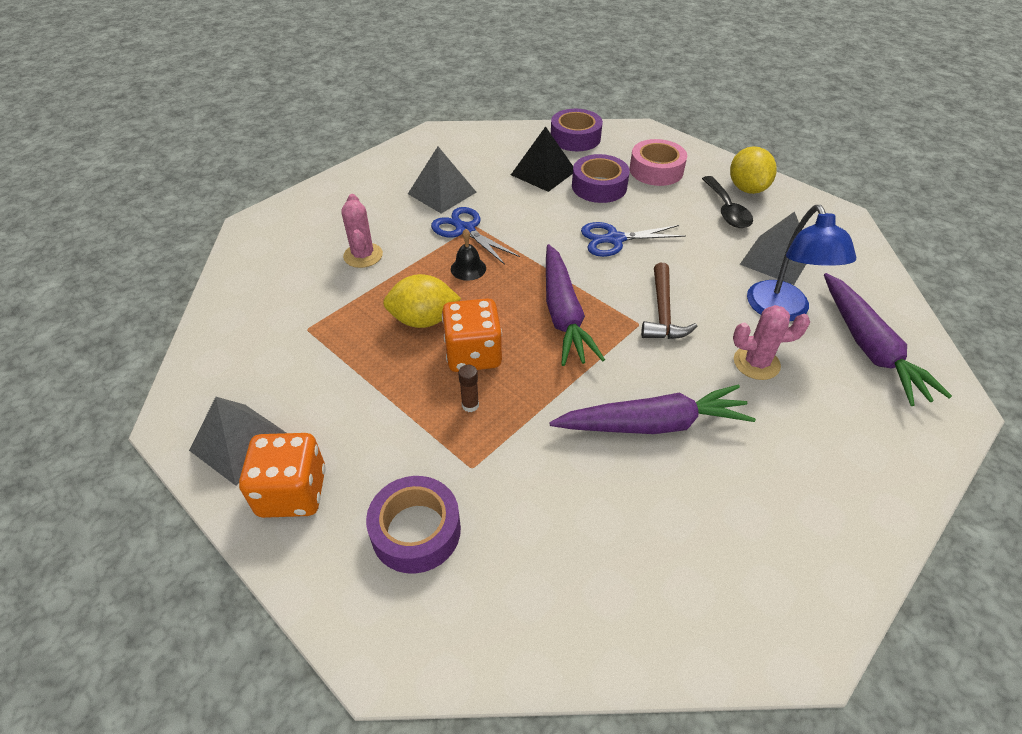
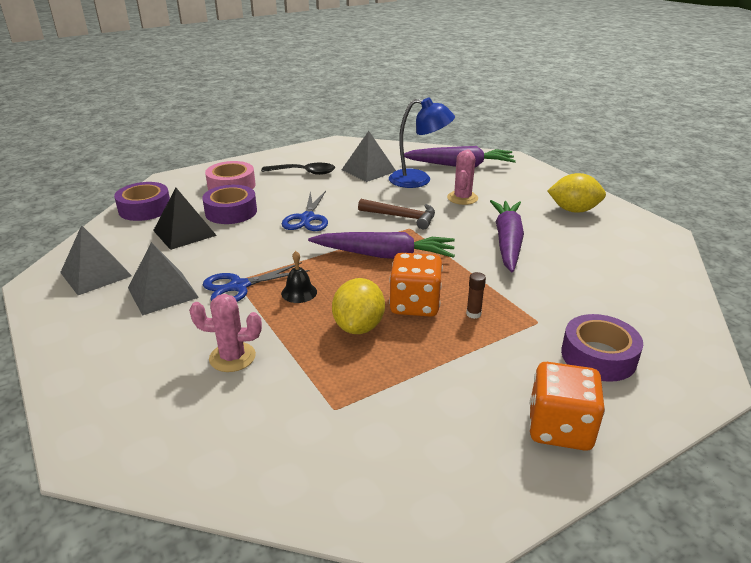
camera: 75 degrees left, 15 degrees down
grey pyramid [189,397,286,486] -> grey pyramid moved to [60,225,132,295]
yellow lemon [730,146,776,194] -> yellow lemon moved to [547,173,606,213]

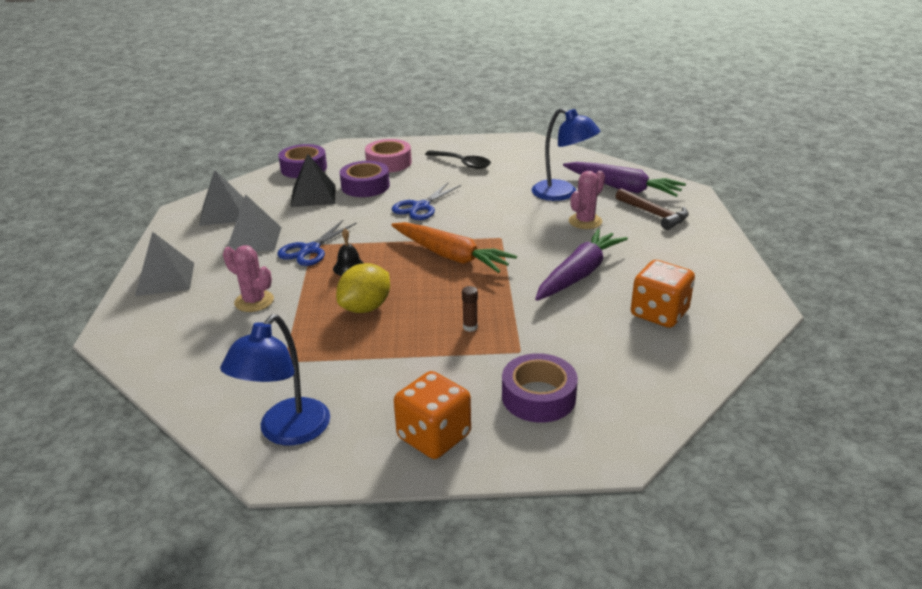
camera: 30 degrees right, 0 degrees up
blue scissors [203,262,309,302] -> blue scissors turned 60 degrees counterclockwise [277,220,357,266]
purple carrot [308,232,455,259] -> orange carrot [391,222,517,273]
grey pyramid [342,131,396,182] -> grey pyramid moved to [135,232,194,296]
brown hammer [358,199,435,229] -> brown hammer moved to [616,188,689,230]
orange dice [389,253,443,317] -> orange dice moved to [631,260,695,328]
yellow lemon [547,173,606,213] -> none
none -> blue lamp [220,314,330,445]

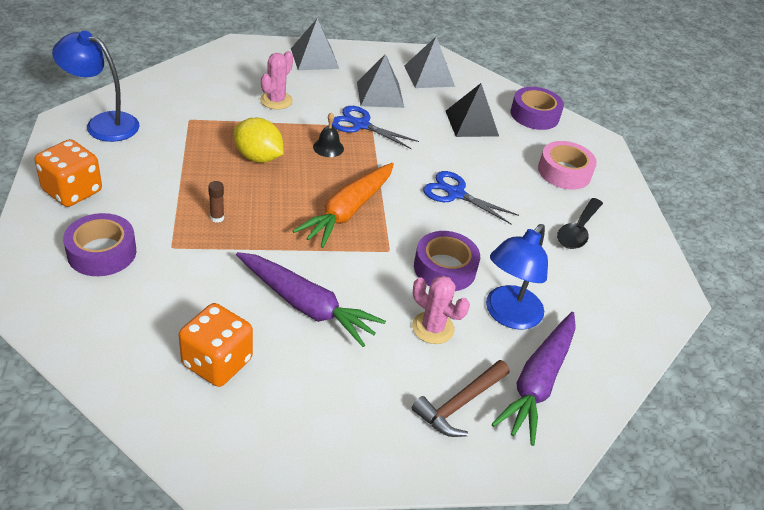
camera: 80 degrees right, 10 degrees up
purple tape [340,161,390,197] -> purple tape moved to [414,231,480,291]

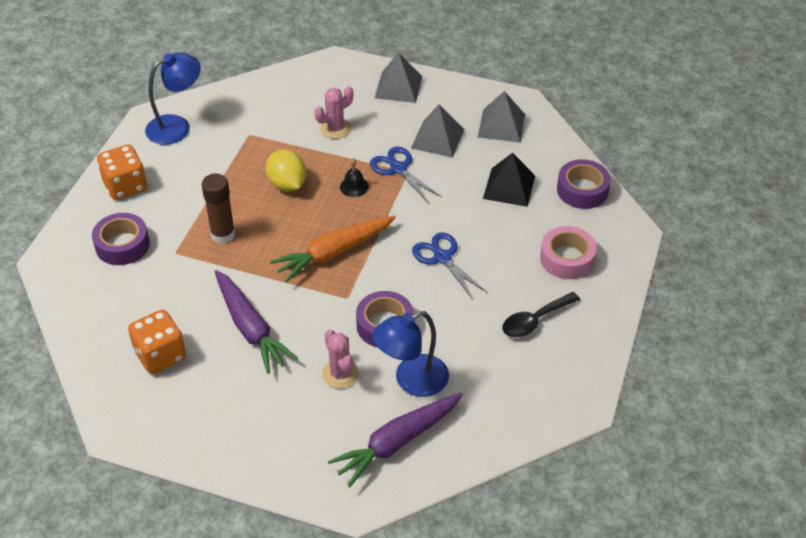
camera: 30 degrees right, 5 degrees up
blue lamp [52,31,140,142] -> blue lamp turned 105 degrees clockwise [145,52,201,145]
brown glue stick [208,181,224,223] -> brown glue stick [202,174,235,244], size x2.03
brown hammer [412,360,510,437] -> none

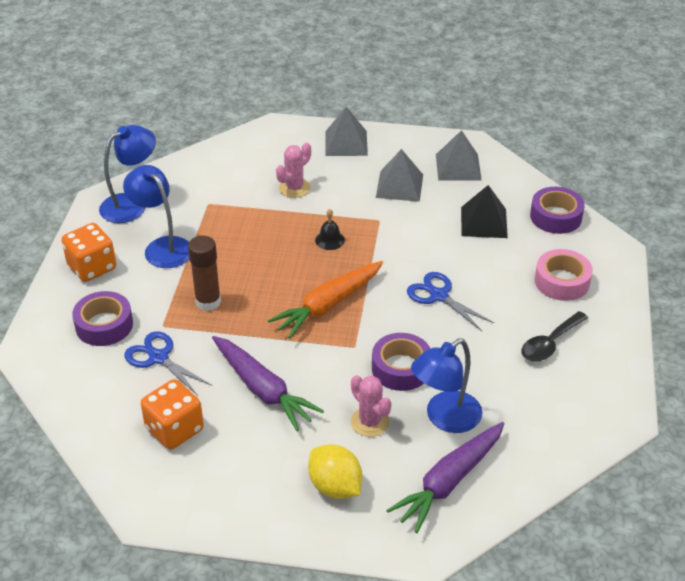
camera: 10 degrees left, 5 degrees down
yellow lemon [266,150,306,192] -> yellow lemon moved to [308,445,362,499]
blue scissors [370,146,442,204] -> blue scissors moved to [124,331,212,396]
none -> blue lamp [123,165,189,268]

